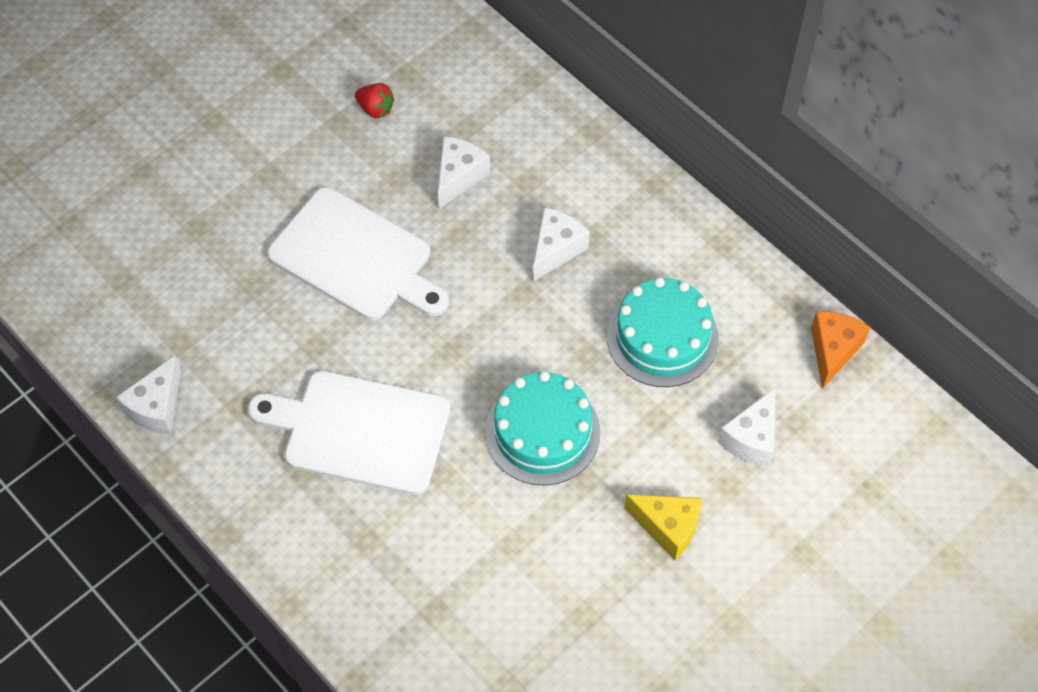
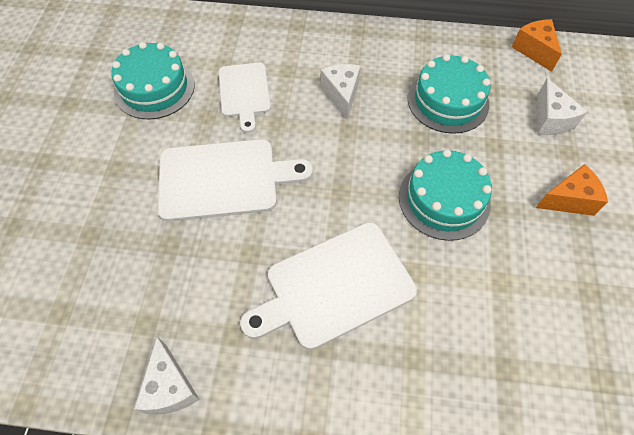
camera: 40 degrees left, 0 degrees up
red strawberry [355,83,395,118] -> turquoise cake [111,42,195,119]
white cheese [438,136,490,209] -> white cutting board [219,63,271,133]
yellow cheese [624,494,701,560] -> orange cheese [536,164,608,216]

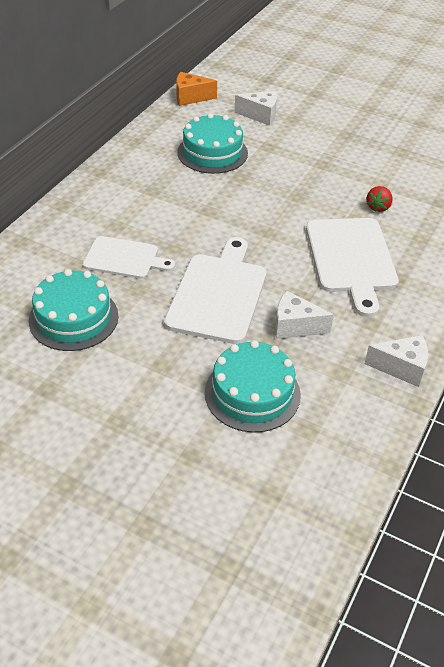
camera: 70 degrees left, 15 degrees down
white cheese [321,64,361,119] -> white cheese moved to [275,290,334,339]
turquoise cake [399,149,492,241] -> turquoise cake moved to [205,340,301,433]
orange cheese [536,164,608,216] -> none
none -> red strawberry [366,186,393,212]

